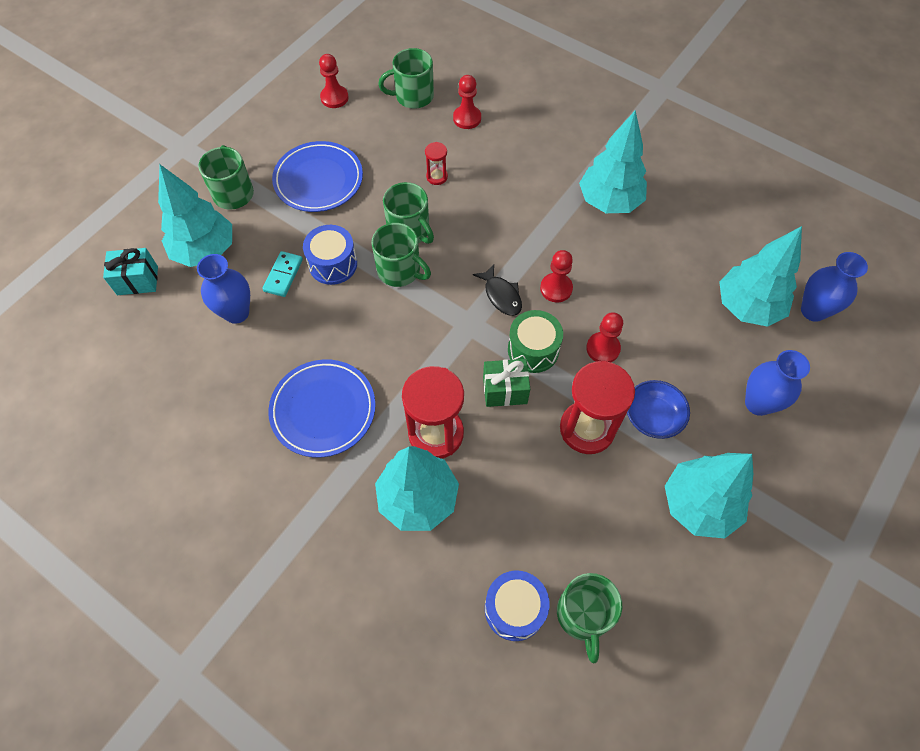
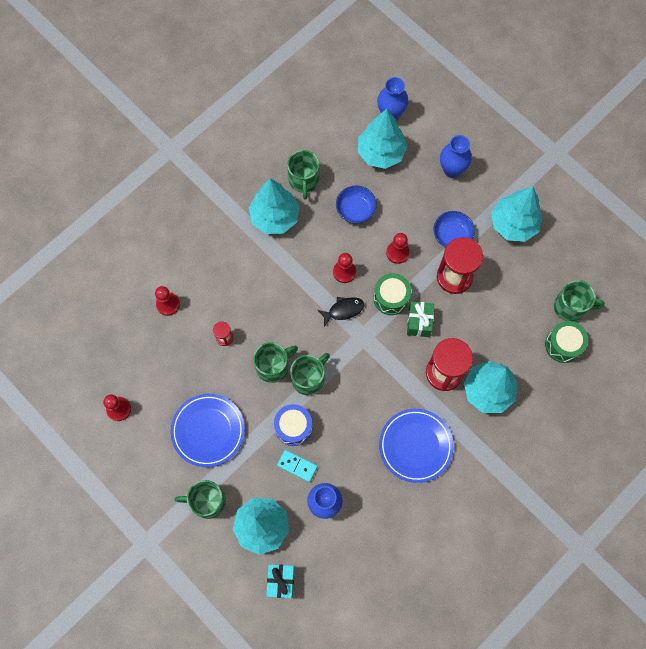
camera: 80 degrees left, 10 degrees up
green mug [378,48,434,109] -> green mug moved to [287,150,319,199]
blue drum [485,570,549,641] -> green drum [545,321,588,363]
none -> blue bowl [336,185,377,223]

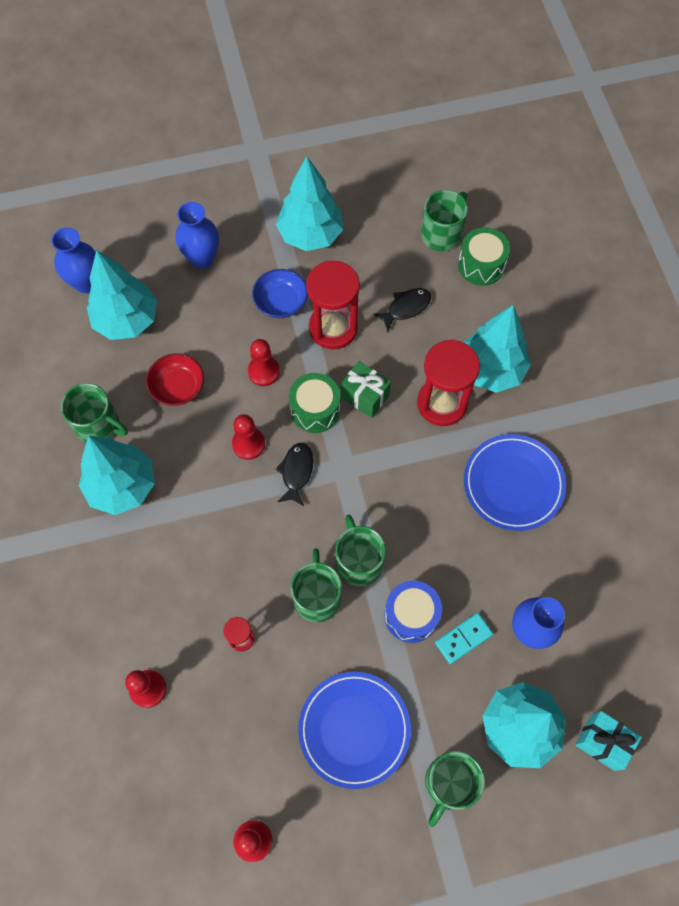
camera: 60 degrees left, 5 degrees down
blue bowl [336,185,377,223] -> red bowl [146,353,204,406]
none -> black fish [373,288,431,332]

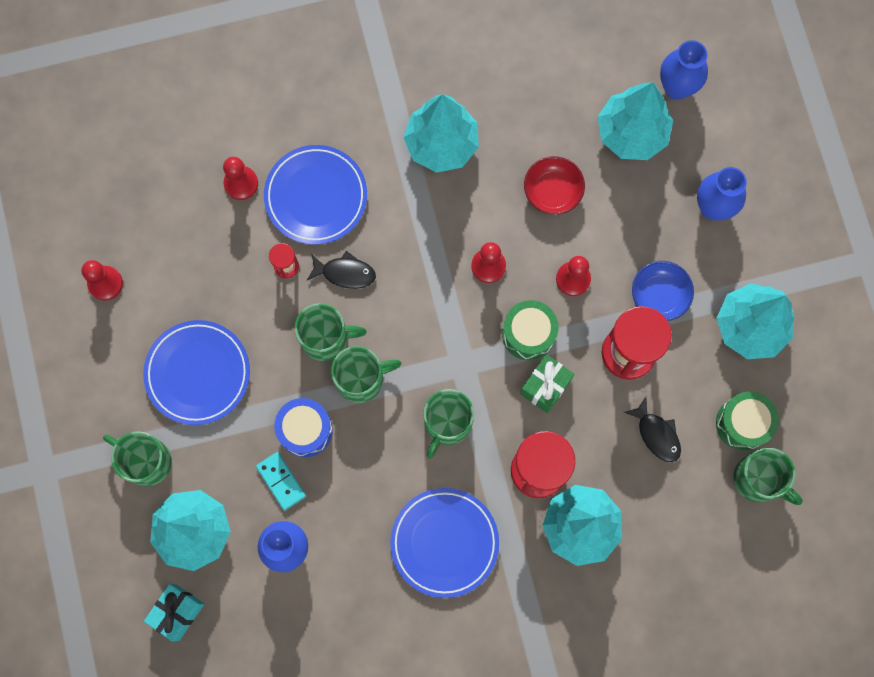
camera: 90 degrees right, 10 degrees up
green mug [61,383,128,443] -> green mug moved to [423,389,474,459]
black fish [275,443,313,506] -> black fish moved to [307,251,376,289]
green drum [458,227,510,286] -> green drum moved to [716,391,779,451]
none -> blue plate [264,145,367,245]

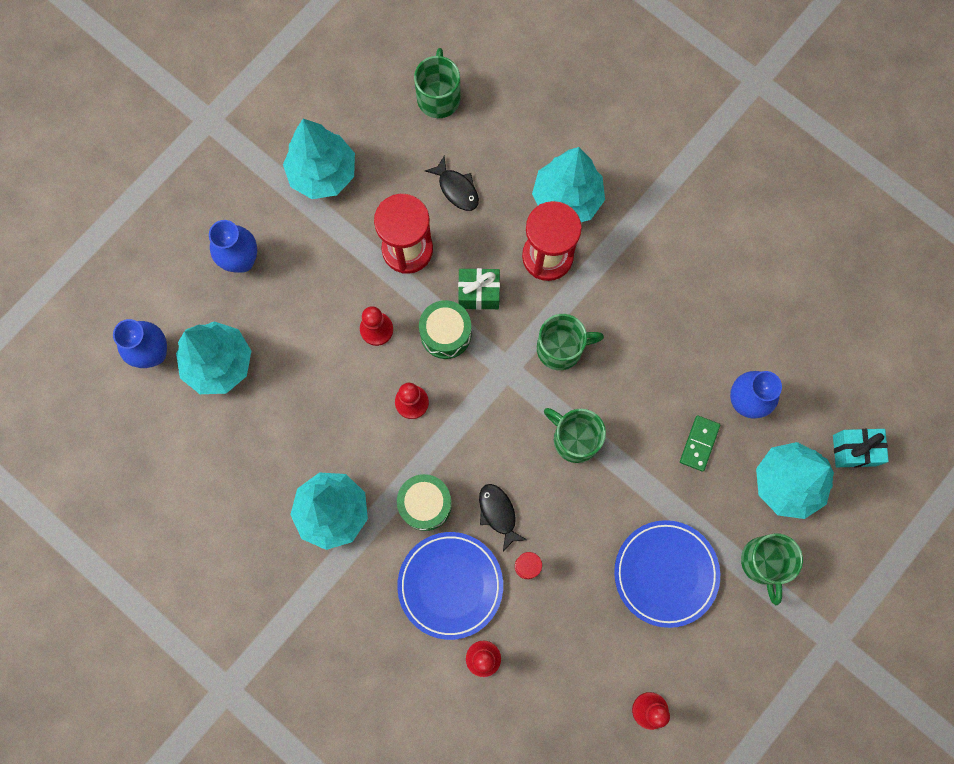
camera: 125 degrees left, 0 degrees up
turquoise domino [256,452,306,510] -> green domino [680,415,720,471]
blue drum [274,398,333,457] -> none
green mug [294,303,367,361] -> none
blue plate [390,488,499,598] -> none
red bowl [524,156,585,215] -> none
black fish [624,397,681,462] -> black fish turned 120 degrees clockwise [425,156,479,211]
blue bowl [632,261,694,321] -> none
green drum [716,391,779,451] -> green drum moved to [397,474,452,531]

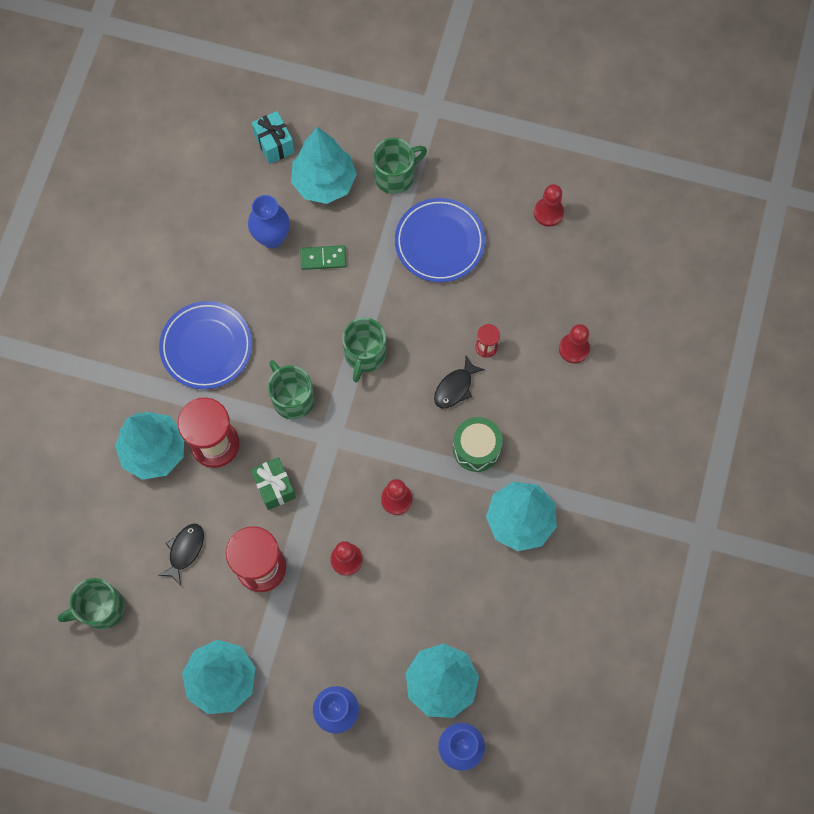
camera: 115 degrees left, 5 degrees down
blue plate [397,532,503,640] -> blue plate moved to [159,301,252,389]
green drum [419,300,471,359] -> none

